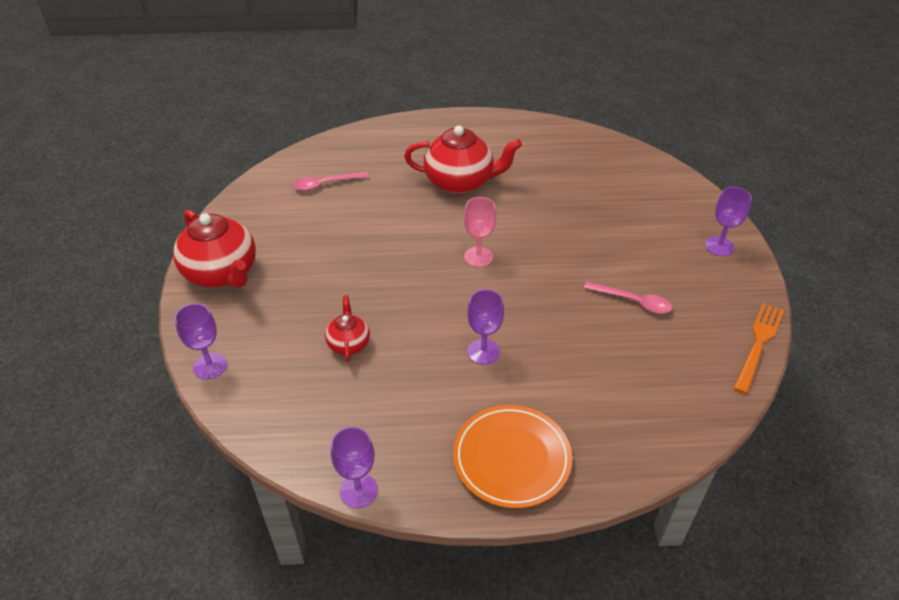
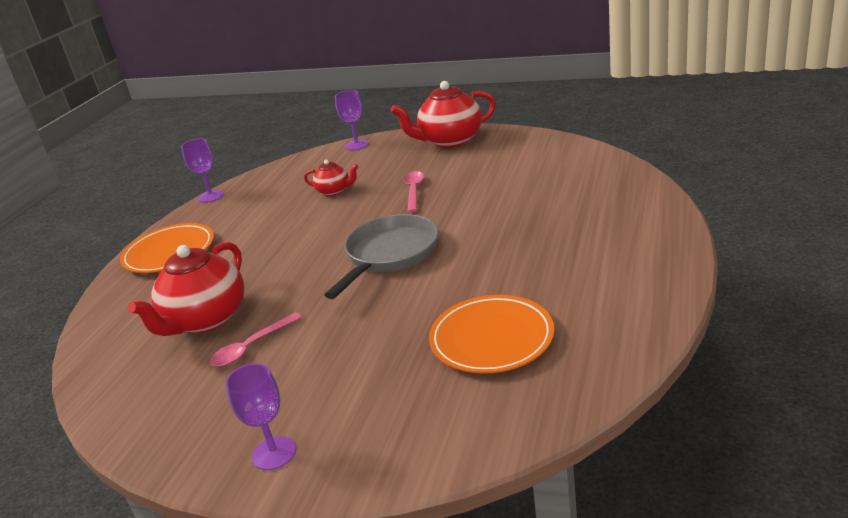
camera: 115 degrees right, 15 degrees down
pink spoon [293,172,369,191] -> pink spoon moved to [404,171,424,212]
red teapot [404,125,522,194] -> red teapot moved to [128,242,244,336]
pink goblet [464,197,496,267] -> grey pan [324,214,438,299]
purple goblet [467,289,504,365] -> none
orange fork [733,303,784,394] -> none
none -> orange plate [429,295,554,374]

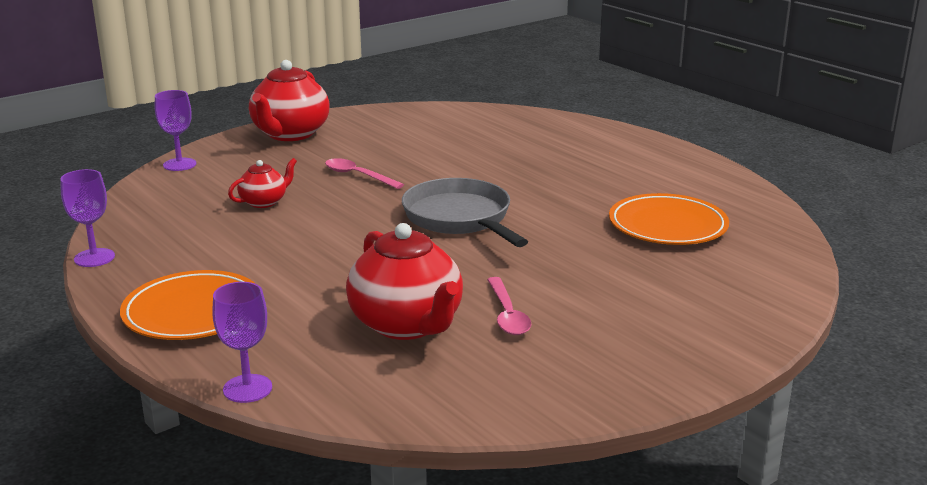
camera: 60 degrees left, 5 degrees down
purple goblet [225,363,296,470] -> purple goblet moved to [212,282,272,403]

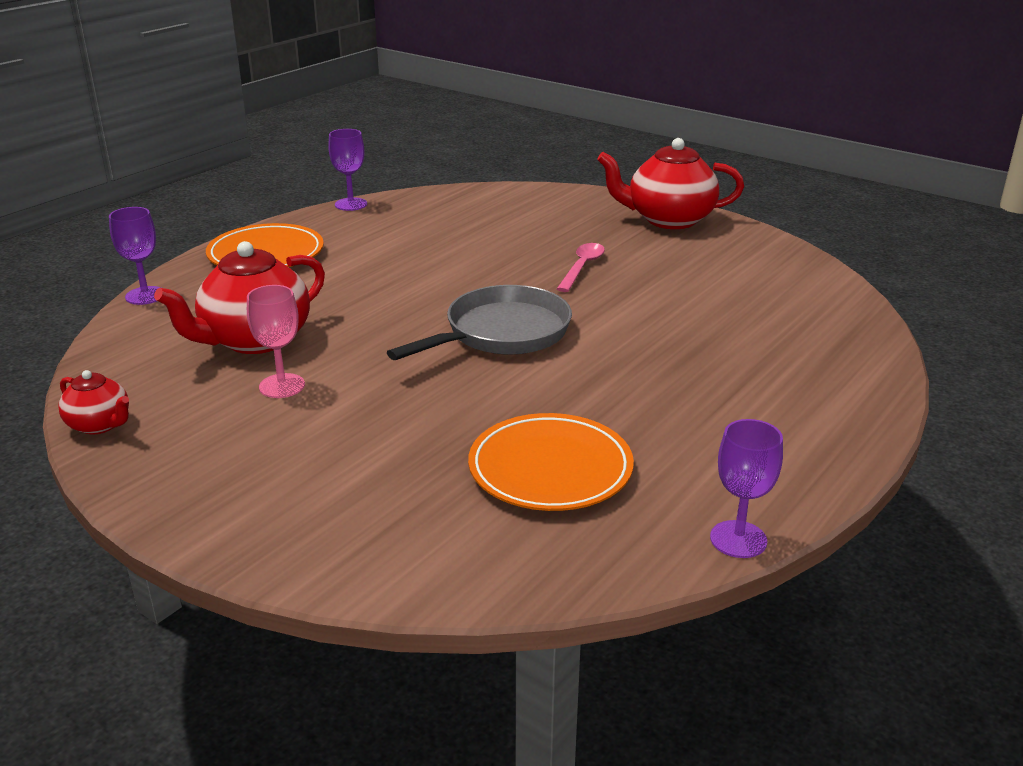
camera: 75 degrees right, 5 degrees up
purple goblet [155,90,196,171] -> purple goblet moved to [710,419,783,558]
red teapot [228,158,297,208] -> red teapot moved to [58,370,129,434]
pink spoon [487,277,531,335] -> pink goblet [247,285,305,398]

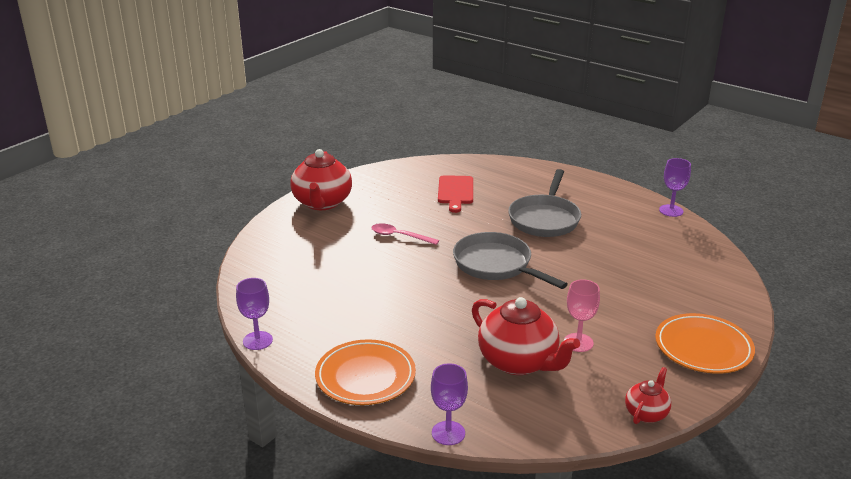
camera: 90 degrees left, 0 degrees up
orange plate [468,413,634,511] -> orange plate moved to [655,313,755,374]
none -> red cutting board [438,175,473,213]
none -> grey pan [508,169,581,237]

